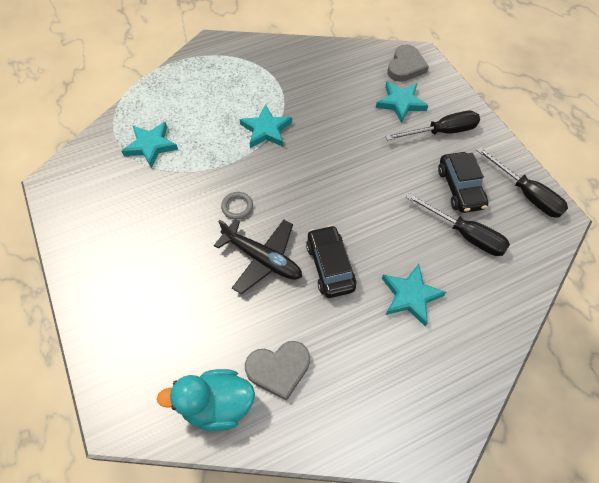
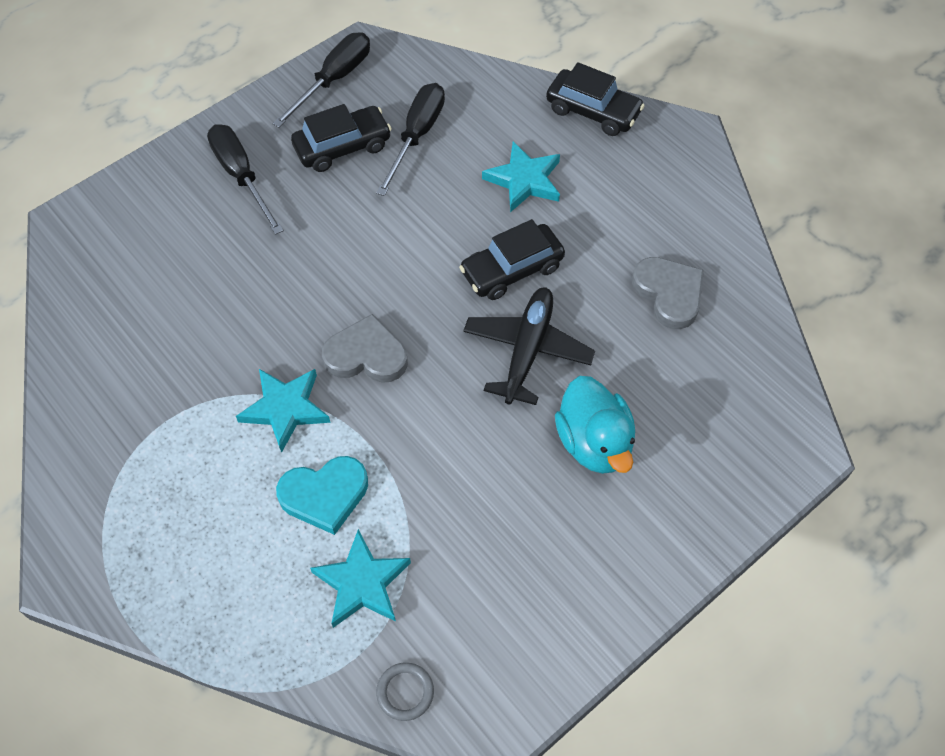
camera: 105 degrees left, 0 degrees up
turquoise duck [157,369,255,431] -> turquoise duck moved to [555,376,635,474]
grey ring [221,192,253,219] -> grey ring moved to [376,662,434,721]
turquoise star [376,81,429,123] -> none
grey heart [387,44,429,82] -> grey heart moved to [322,314,408,383]
none -> turquoise heart [276,456,368,535]
none -> black car [546,62,645,136]

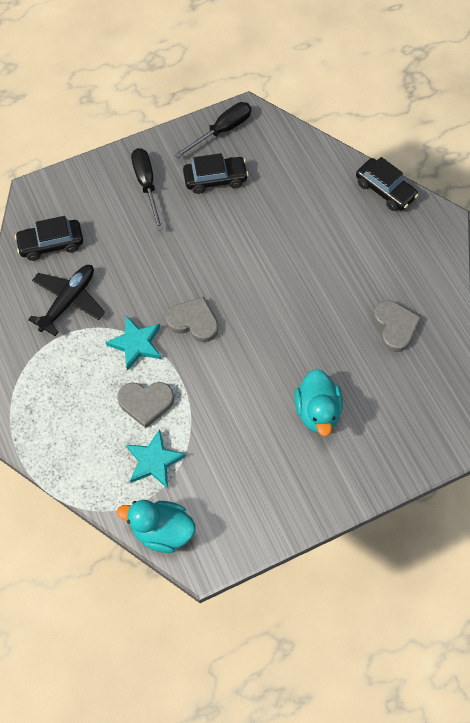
camera: 15 degrees right, 5 degrees up
turquoise heart [276,456,368,535] -> grey heart [117,382,174,428]
black screwdriver [376,83,445,196] -> none
grey ring [376,662,434,721] -> turquoise duck [117,500,195,553]
black car [459,219,565,300] -> black car moved to [15,216,83,261]
black plane [463,287,595,405] -> black plane moved to [28,265,105,336]
turquoise star [482,141,560,212] -> none

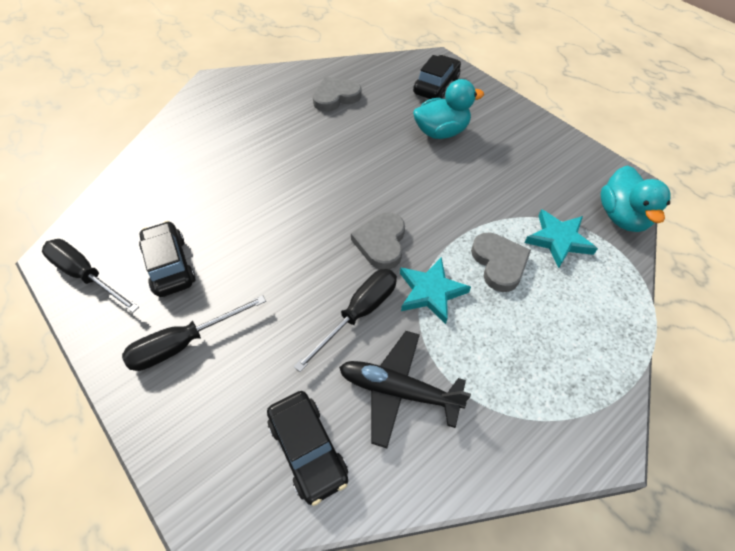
camera: 105 degrees left, 10 degrees down
black car [356,157,418,211] -> black car moved to [413,55,461,99]
none -> black screwdriver [294,269,397,372]

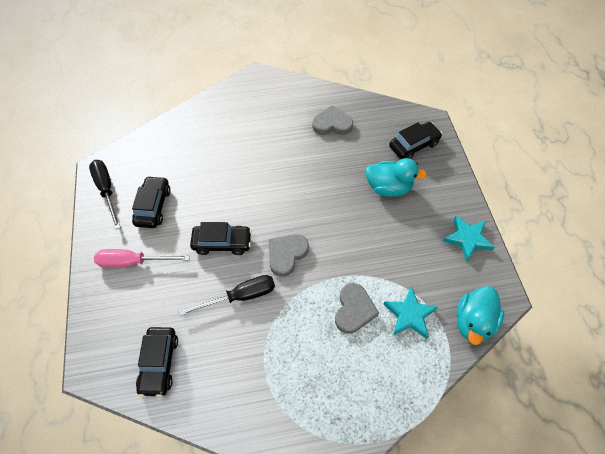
camera: 30 degrees right, 5 degrees up
black screwdriver [122,295,266,371] -> pink screwdriver [94,249,190,268]
black plane [339,331,471,448] -> none
turquoise star [400,257,471,324] -> turquoise star moved to [443,215,495,262]
none -> black car [190,222,252,255]

